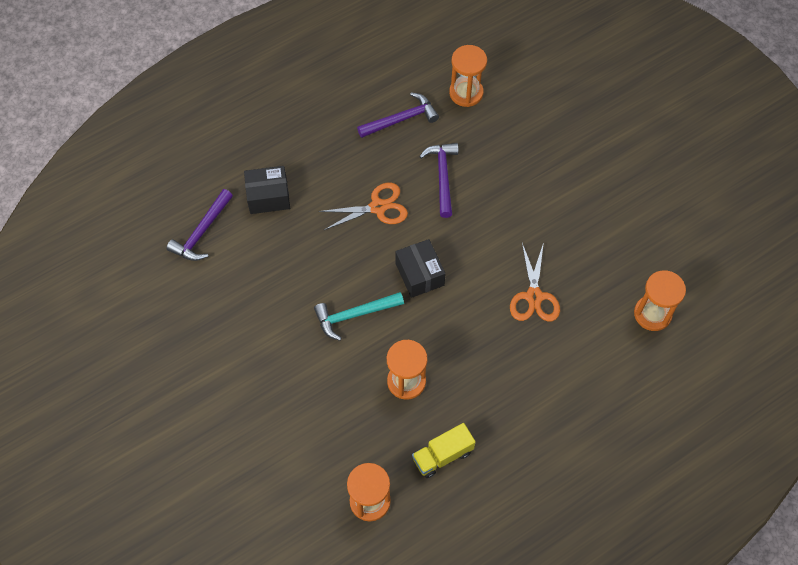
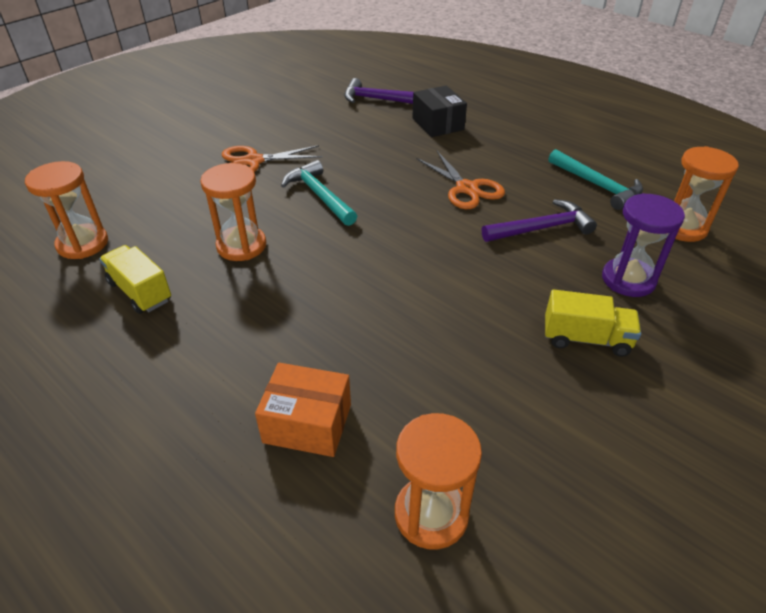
camera: 75 degrees right, 20 degrees down
purple hammer [357,92,439,138] -> turquoise hammer [548,149,643,210]
black box [396,239,446,298] -> none
orange scissors [510,242,560,321] -> orange scissors moved to [222,145,323,172]
none -> orange box [255,363,351,457]
none -> yellow truck [545,289,641,357]
none -> purple hourglass [602,193,685,297]

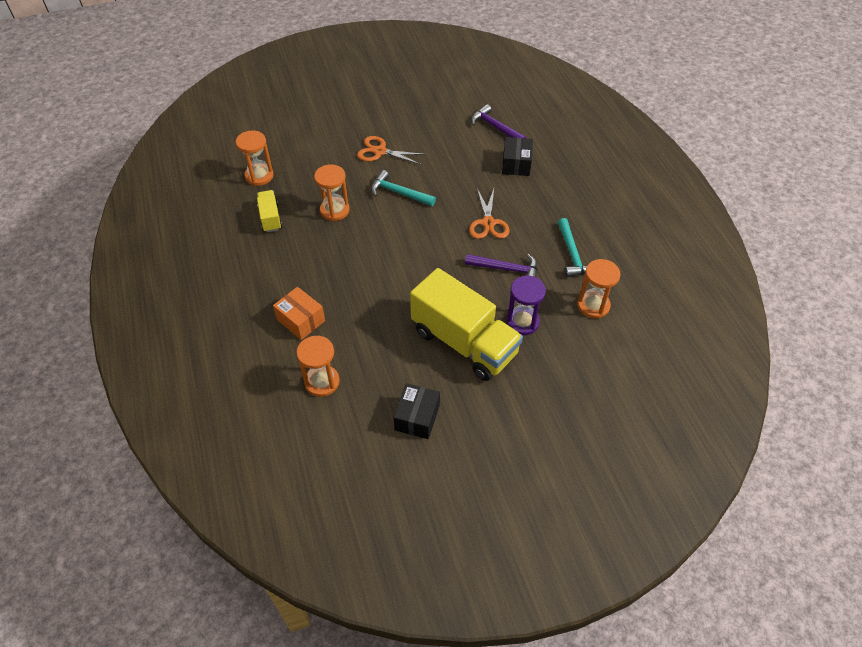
camera: 30 degrees right, 10 degrees up
turquoise hammer [281,160,357,226] -> turquoise hammer turned 60 degrees counterclockwise [371,170,436,206]
yellow truck [545,289,641,357] -> yellow truck [410,268,523,381], size x2.15
none -> black box [393,383,440,439]

